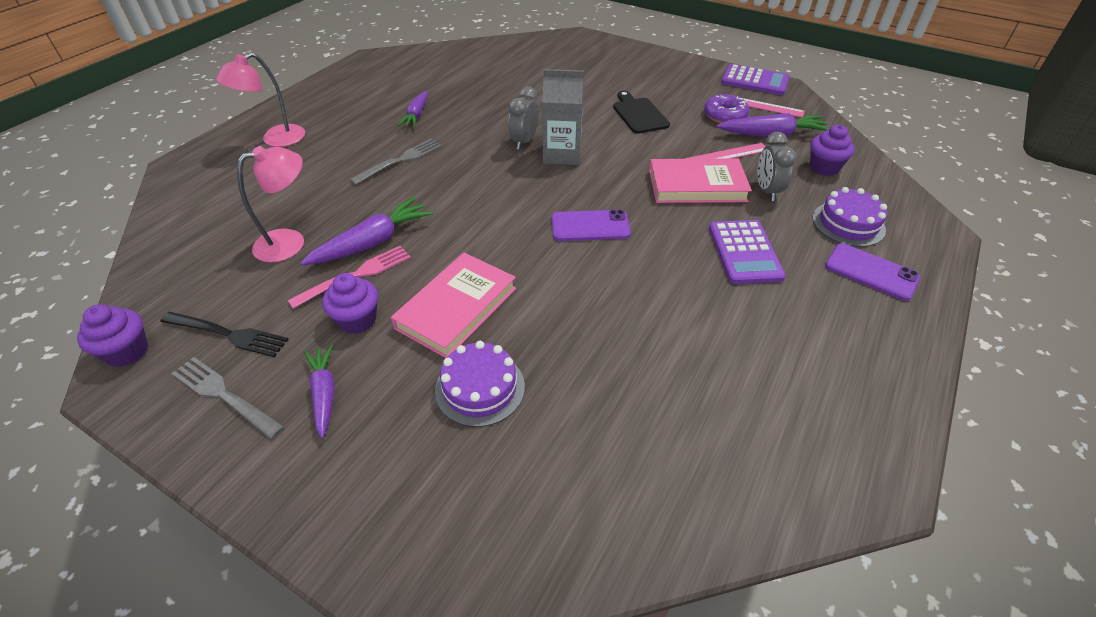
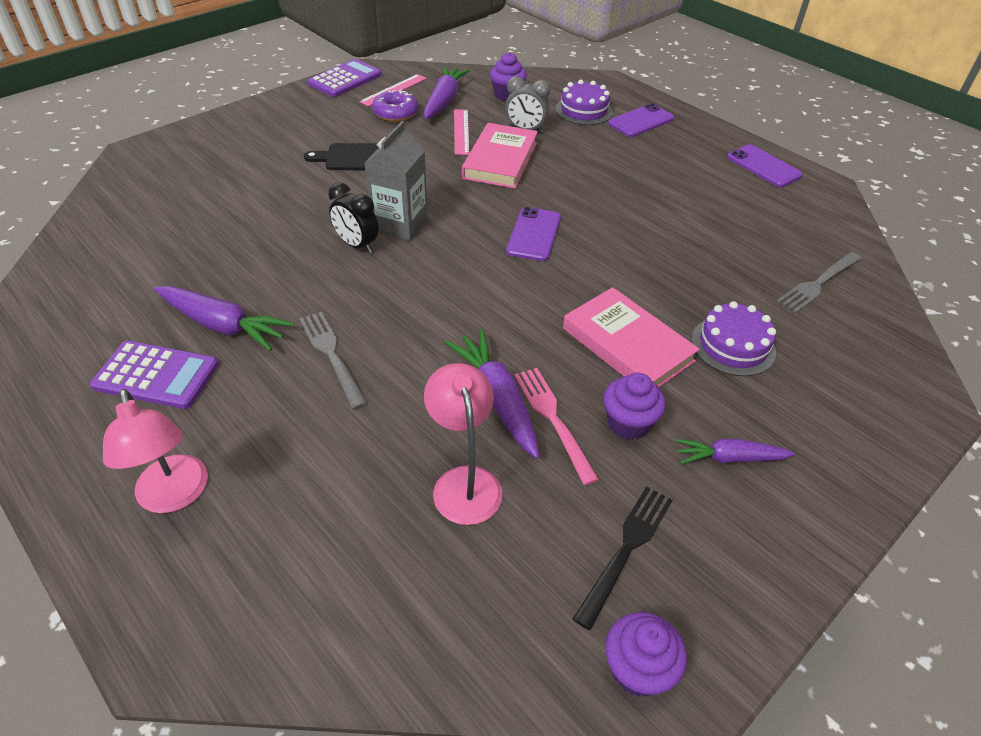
camera: 75 degrees left, 0 degrees up
grey fork [171,357,284,439] -> grey fork moved to [777,252,861,313]
purple carrot [398,91,428,127] -> purple carrot [154,286,294,351], size x1.54
grey clock [508,87,539,150] -> black clock [328,182,379,254]
purple calculator [709,220,786,284] -> purple calculator moved to [90,341,219,409]
none -> purple phone [727,144,803,187]

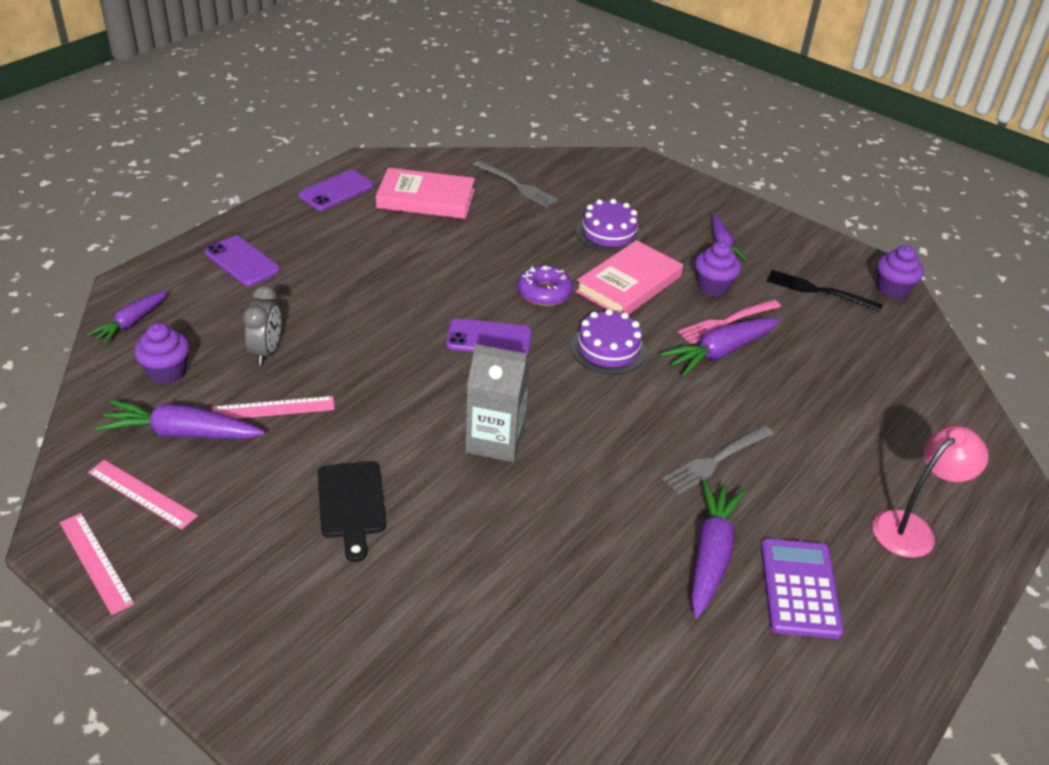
camera: 100 degrees left, 5 degrees down
purple calculator [308,59,382,97] -> pink ruler [60,513,135,615]
black clock [328,182,379,254] -> none
purple donut [372,90,418,122] -> purple donut moved to [517,265,573,306]
pink lamp [424,363,503,525] -> none
pink book [462,123,538,189] -> pink book moved to [376,168,475,219]
purple cake [555,80,613,125] -> purple cake moved to [571,309,646,374]
none -> purple carrot [87,291,168,344]

